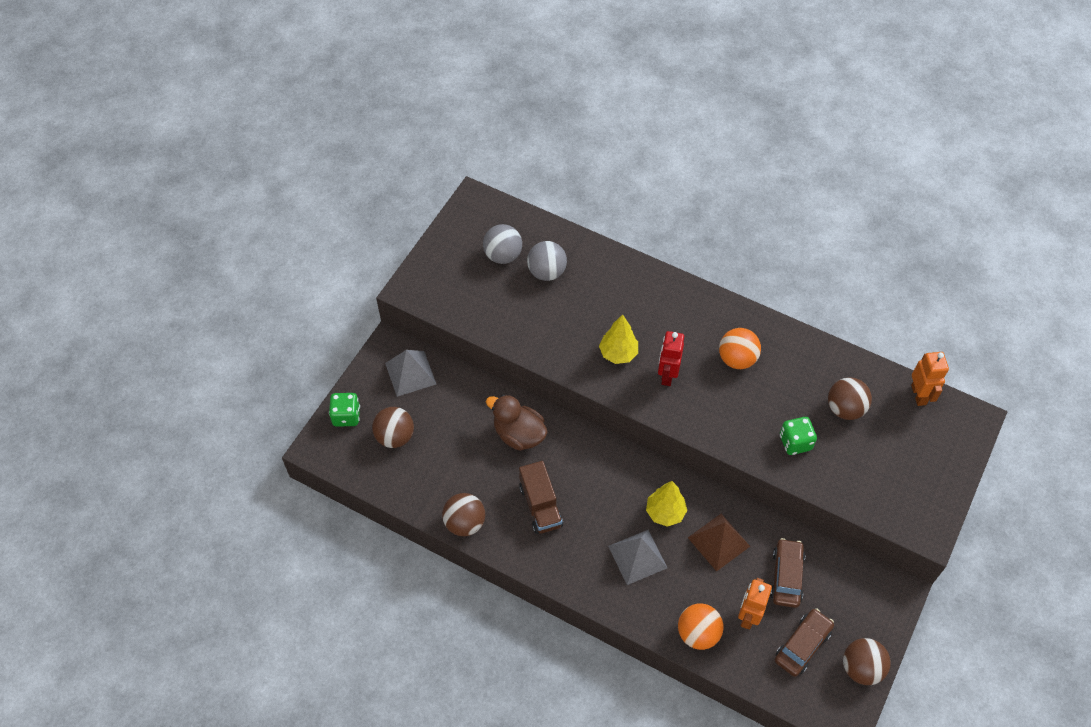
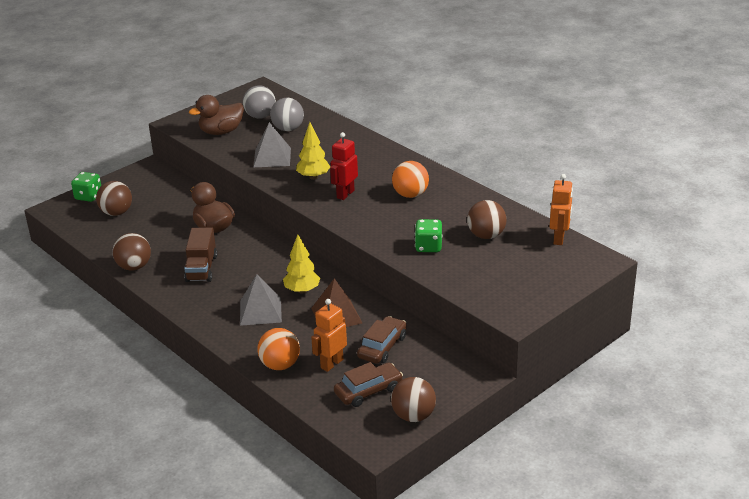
camera: 20 degrees right, 25 degrees down
grey pyramid [385,350,436,397] -> grey pyramid moved to [254,122,291,167]
none -> brown duck [189,95,244,135]

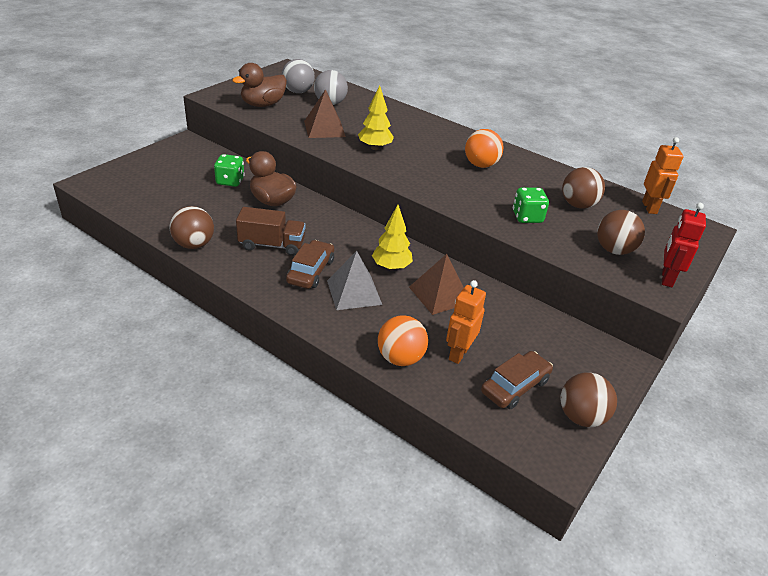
camera: 15 degrees left, 5 degrees up
green dice [71,172,101,202] -> green dice moved to [214,154,244,187]
brown ball [96,181,132,216] -> brown ball moved to [597,210,645,255]
brown truck [184,228,217,282] -> brown truck turned 75 degrees counterclockwise [236,207,306,256]
grey pyramid [254,122,291,167] -> brown pyramid [304,89,346,138]
red robot [330,132,358,200] -> red robot moved to [662,203,706,287]
brown car [357,316,407,364] -> brown car moved to [286,240,334,289]

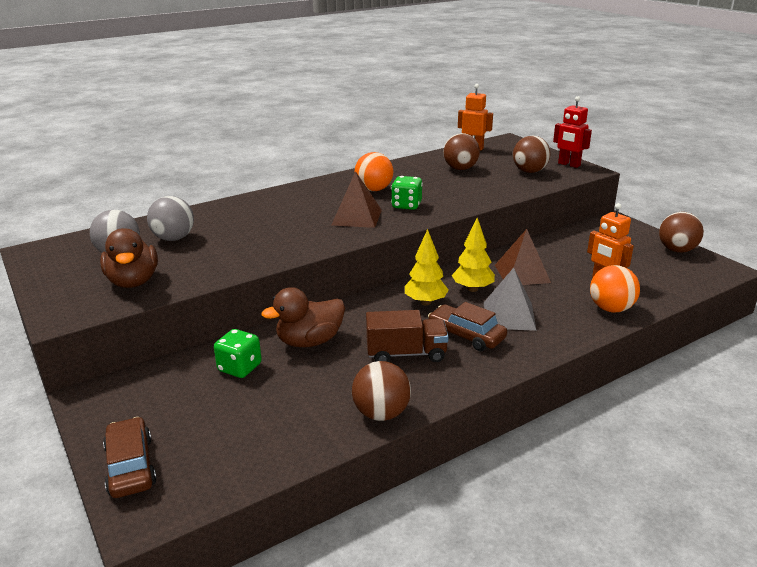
camera: 65 degrees left, 10 degrees down
brown truck [236,207,306,256] -> brown truck turned 60 degrees clockwise [366,310,449,362]
brown pyramid [304,89,346,138] -> brown pyramid moved to [331,171,382,228]
yellow tree [358,85,394,150] -> yellow tree moved to [405,229,449,306]
brown car [481,351,553,409] -> brown car moved to [103,417,157,498]
green dice [513,187,549,223] -> green dice moved to [391,176,423,210]

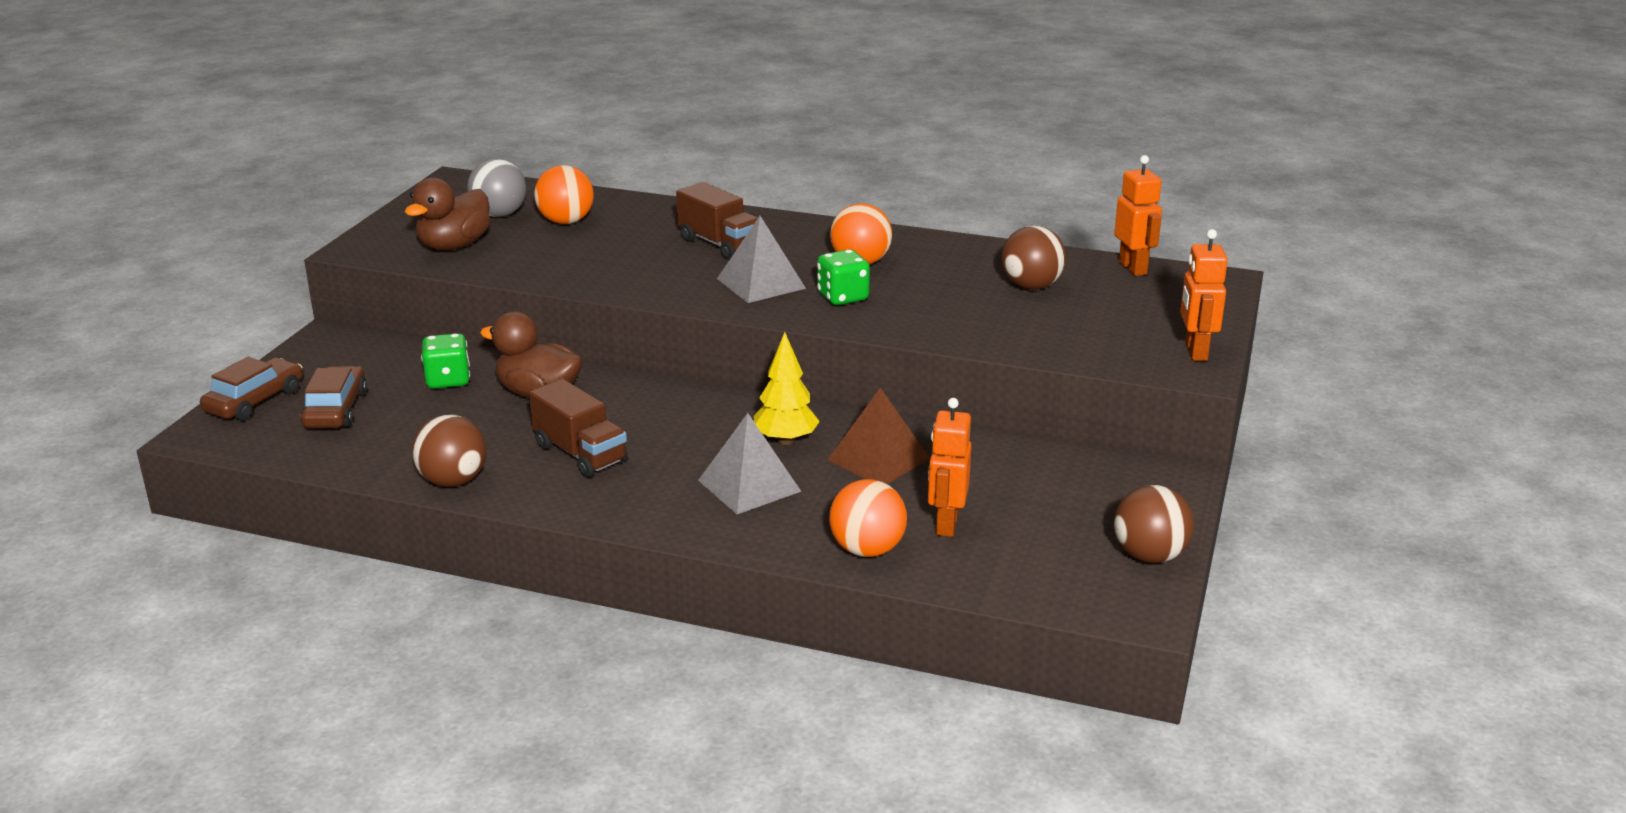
camera: 50 degrees right, 0 degrees up
grey ball [147,196,194,241] -> orange ball [534,165,594,224]
brown pyramid [331,171,382,228] -> grey pyramid [717,216,806,303]
yellow tree [405,229,449,306] -> none
brown car [428,302,507,351] -> brown car moved to [301,366,367,428]
brown ball [513,136,551,173] -> none
red robot [553,96,592,168] -> orange robot [1180,229,1228,361]
none -> brown truck [676,182,758,260]

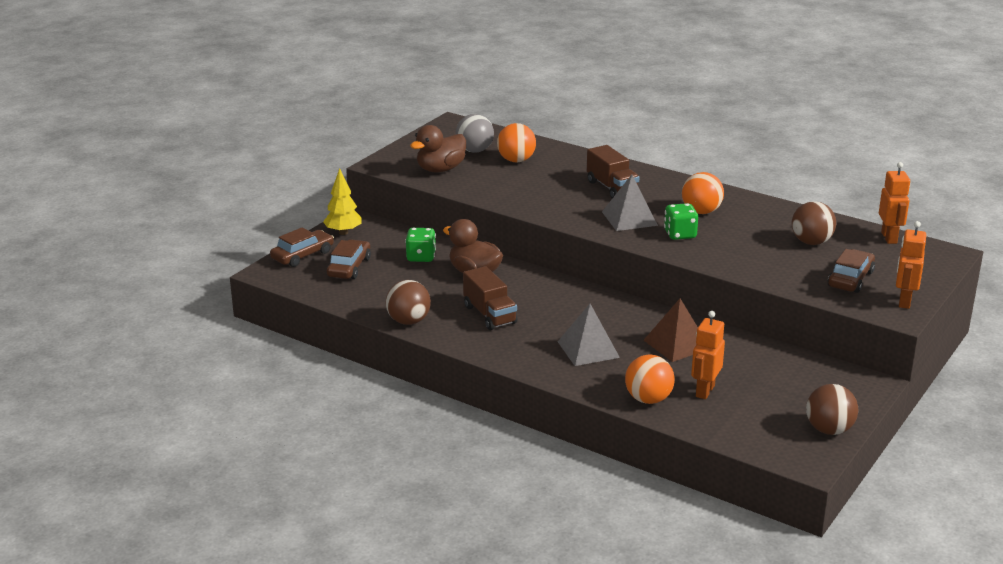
camera: 15 degrees right, 0 degrees up
yellow tree [754,332,820,445] -> yellow tree moved to [323,168,362,235]
none -> brown car [828,249,875,293]

